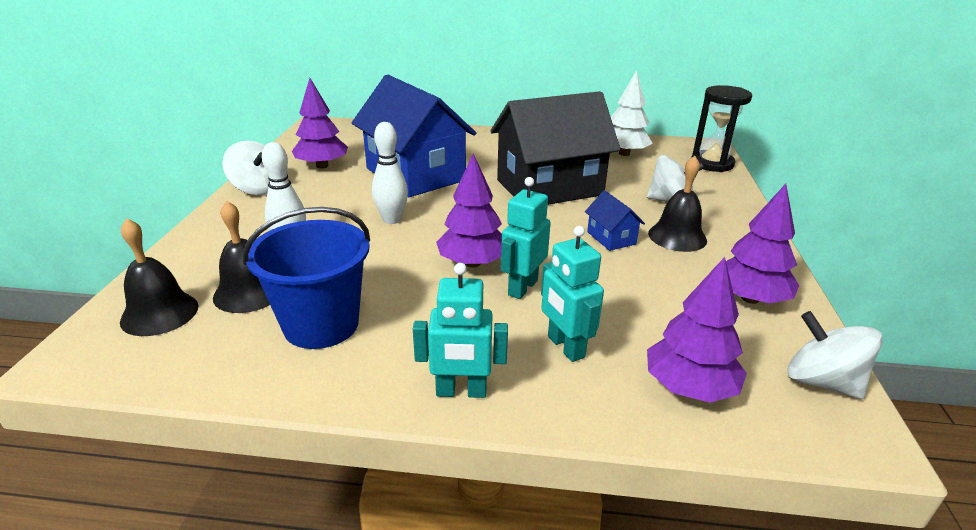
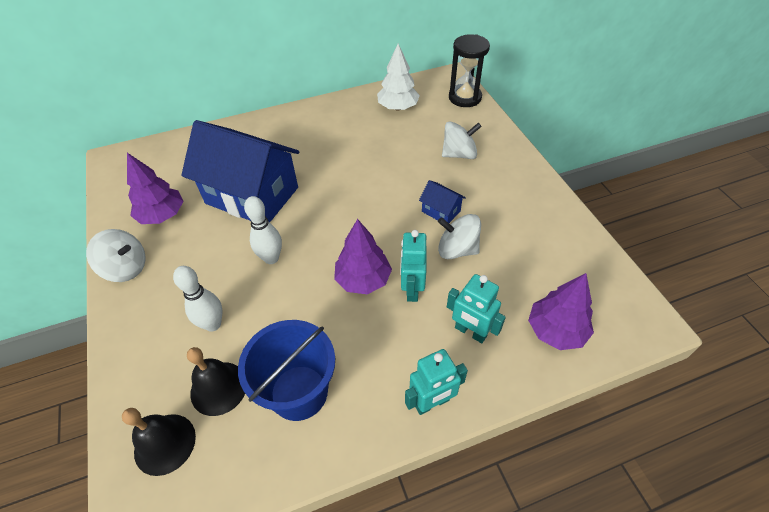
camera: 25 degrees left, 20 degrees up
black house [490,91,621,205] -> none
black bell [648,156,707,252] -> none
purple tree [726,184,799,304] -> none
white spinning top [788,311,883,399] -> white spinning top moved to [438,214,481,259]

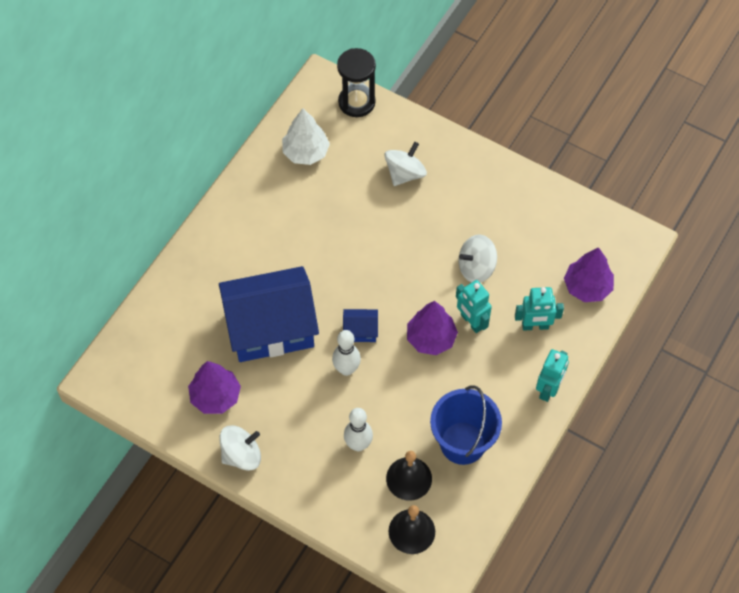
camera: 40 degrees left, 10 degrees up
blue house [419,180,466,223] -> blue house moved to [343,309,378,342]

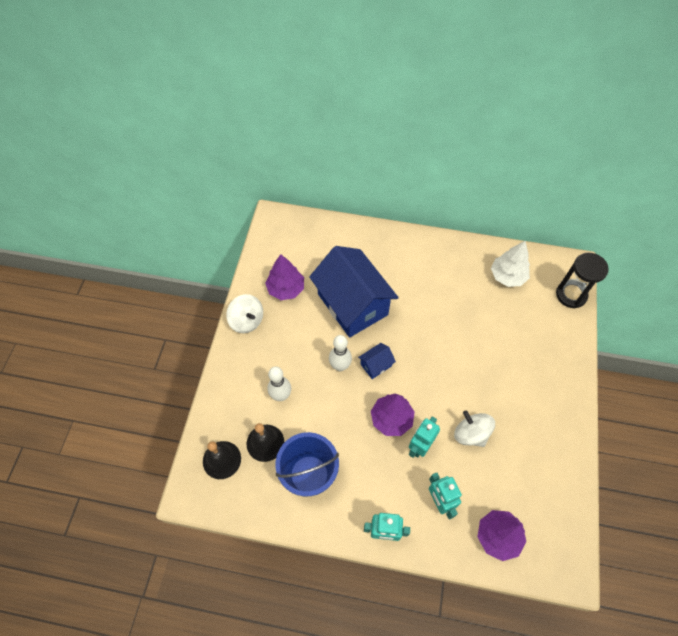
camera: 70 degrees right, 0 degrees up
blue house [343,309,378,342] -> blue house turned 75 degrees clockwise [358,343,396,379]
white spinning top [384,142,427,186] -> none

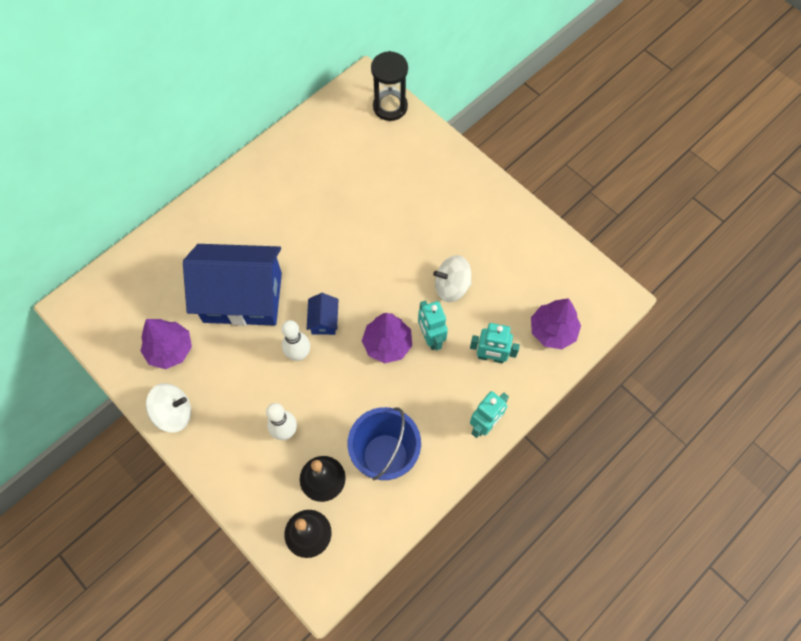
camera: 55 degrees left, 5 degrees up
white tree [491,241,530,287] -> none

